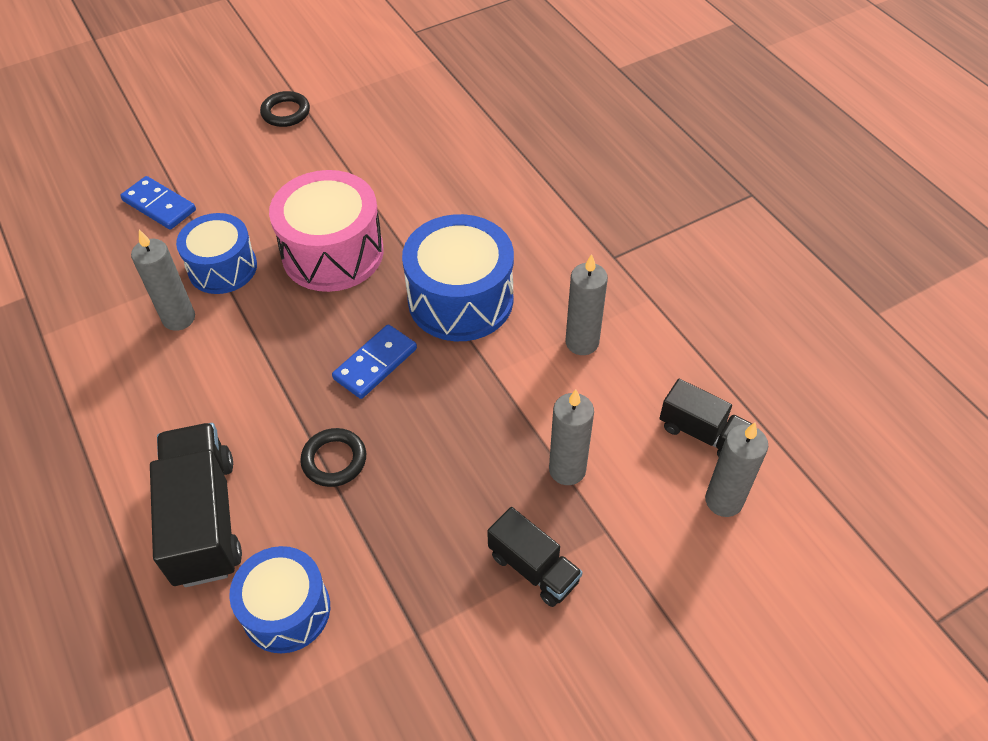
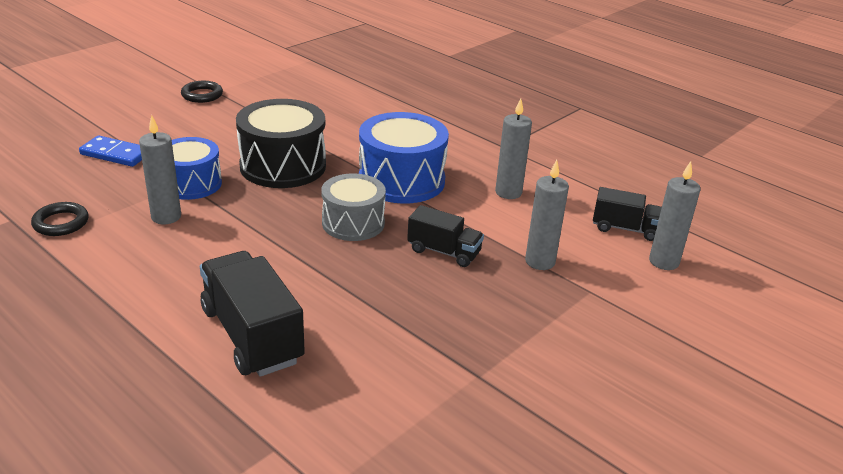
camera: 20 degrees left, 20 degrees down
blue drum [229,546,330,653] -> none
pink drum [269,170,384,292] -> black drum [236,99,326,188]
black ring [300,428,366,487] -> black ring moved to [31,202,89,236]
blue domino [332,324,417,399] -> grey drum [321,174,386,241]
black truck [487,507,583,607] -> black truck moved to [407,205,484,267]

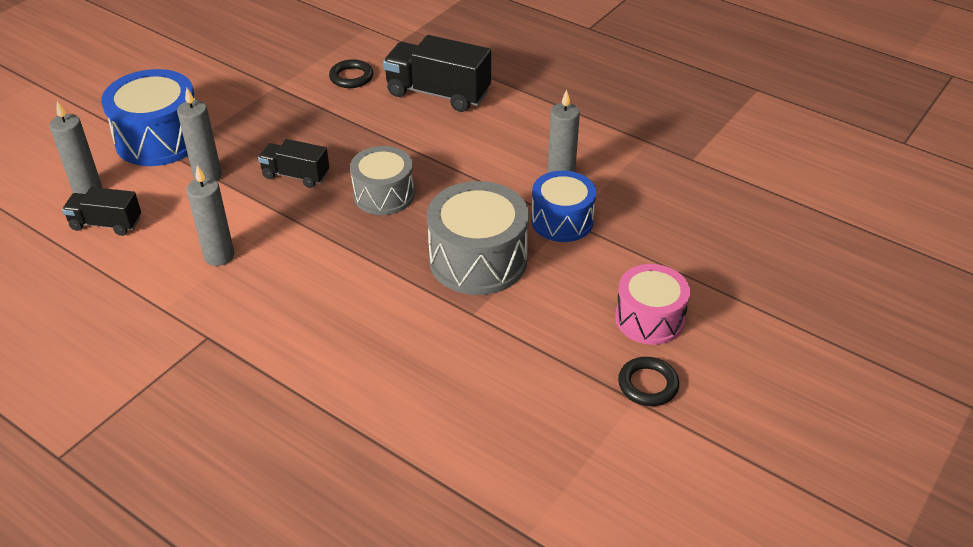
camera: 175 degrees right, 10 degrees up
black ring [31,202,89,236] -> black ring moved to [329,59,373,88]
blue domino [79,135,142,167] -> none
black truck [200,251,305,377] -> black truck turned 150 degrees clockwise [383,35,491,112]
black drum [236,99,326,188] -> grey drum [427,181,529,295]
blue drum [359,112,449,204] -> blue drum moved to [101,69,196,166]
none -> pink drum [615,264,690,345]

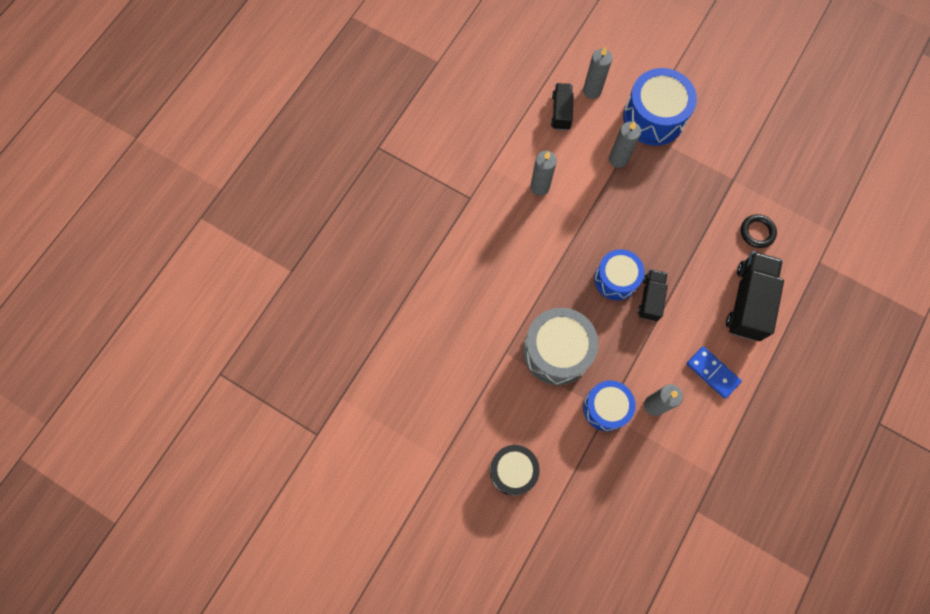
camera: 85 degrees right, 30 degrees up
black truck [258,139,329,188] -> black truck moved to [638,269,668,321]
grey drum [350,146,414,215] -> blue drum [594,249,645,300]
pink drum [615,264,690,345] -> black drum [490,445,540,496]
black ring [618,357,679,406] -> none
none -> blue domino [687,346,742,399]

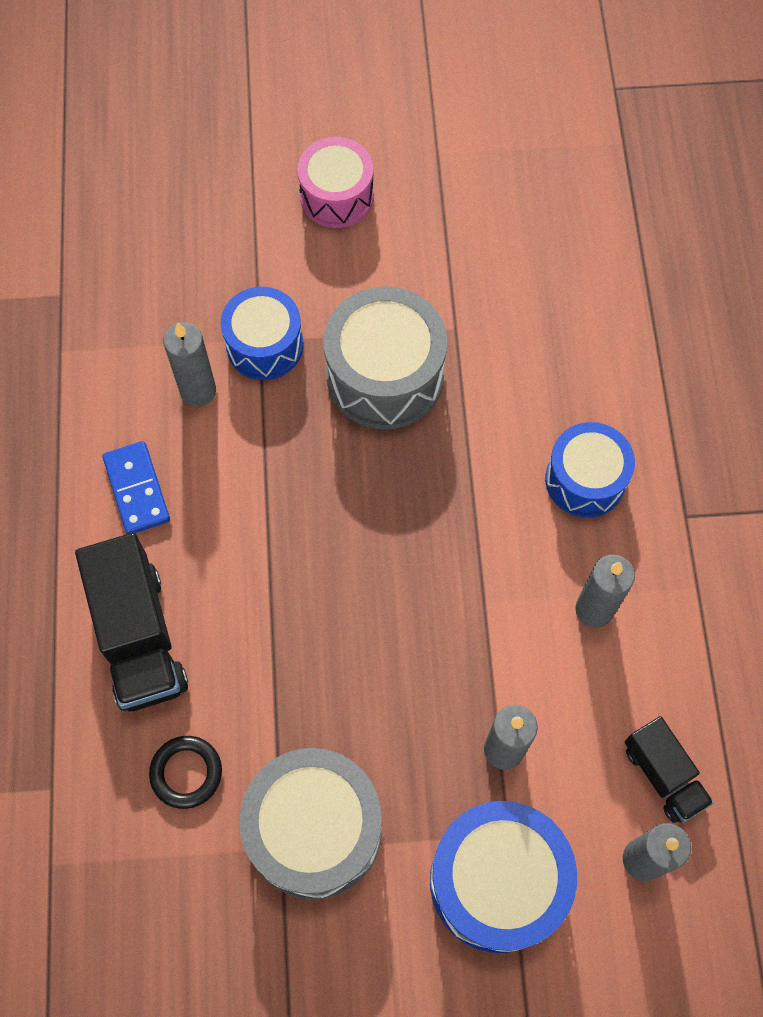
camera: 145 degrees right, 5 degrees down
black drum [490,445,540,496] -> pink drum [297,137,374,228]
blue drum [594,249,645,300] -> blue drum moved to [545,422,635,518]
black truck [638,269,668,321] -> none
blue domino [687,346,742,399] -> blue domino turned 60 degrees clockwise [102,441,170,534]
none -> grey drum [239,748,382,900]

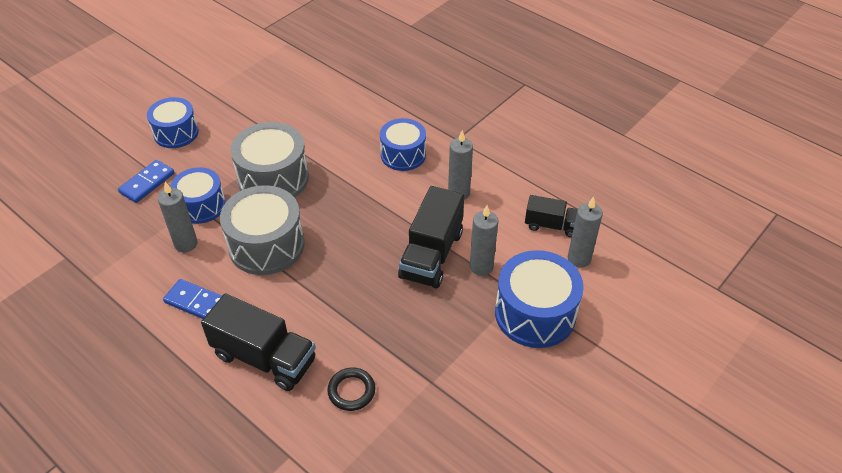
camera: 45 degrees left, 20 degrees down
grey drum [239,748,382,900] -> grey drum moved to [220,185,304,275]
pink drum [297,137,374,228] -> blue drum [147,97,199,148]
none -> blue domino [118,160,175,203]
none -> black truck [398,186,464,288]

